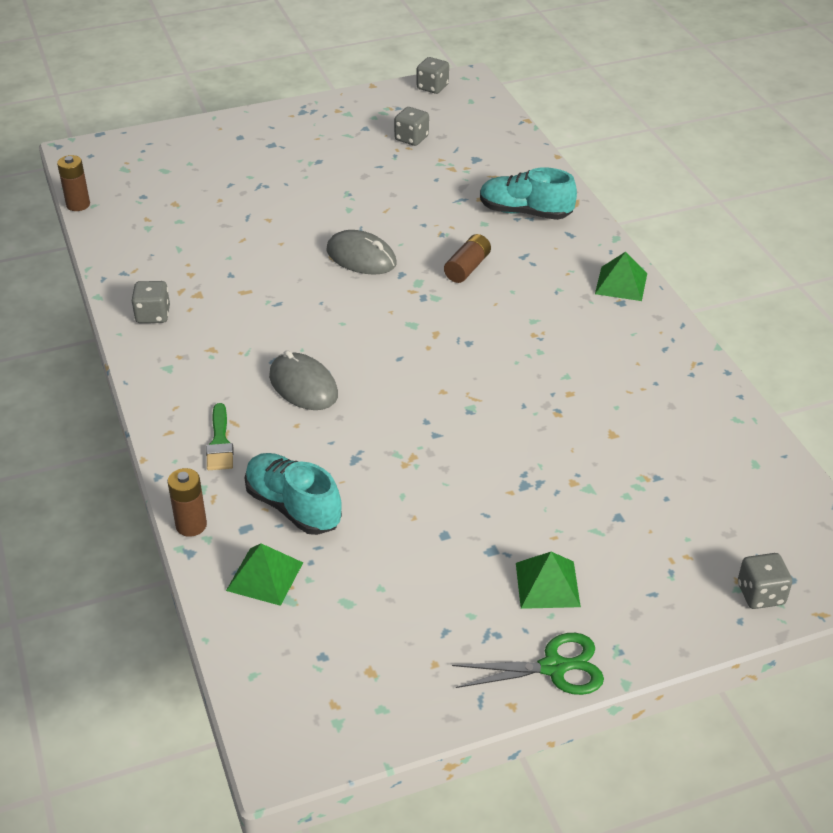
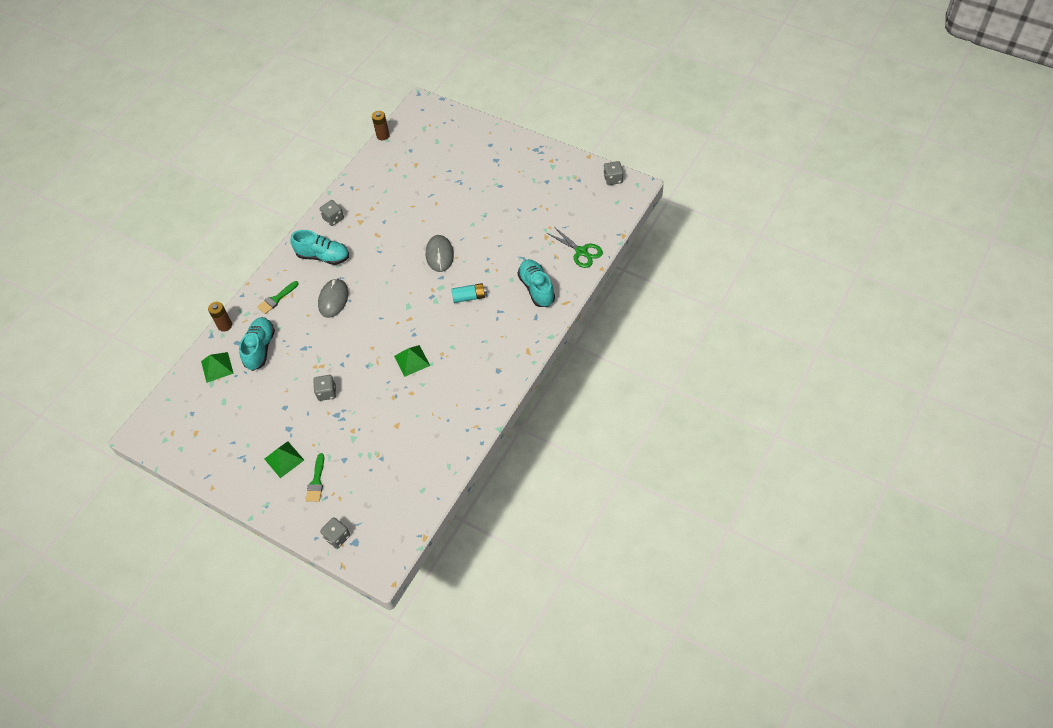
camera: 55 degrees right, 15 degrees up
grey dice [394,107,429,146] -> grey dice moved to [313,375,336,401]
brown battery [444,234,491,283] -> turquoise battery [451,283,487,303]
green scissors [452,633,604,695] -> green scissors moved to [547,226,603,268]
green pyramid [595,252,647,301] -> green pyramid moved to [394,345,430,377]
none -> turquoise shoe [290,230,349,265]
none -> green brush [306,453,324,502]

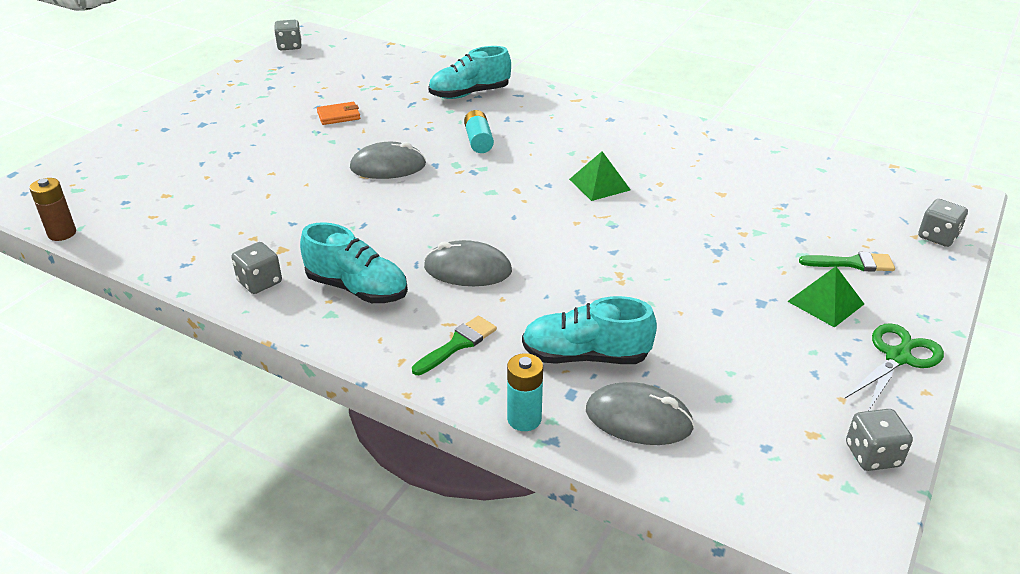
camera: 95 degrees left, 20 degrees down
green pyramid [201,352,234,383] -> grey mouse [586,382,695,445]
brown battery [208,302,232,331] -> turquoise battery [507,353,543,431]
green brush [257,281,298,314] -> green brush turned 90 degrees counterclockwise [412,316,497,375]
turquoise shoe [290,230,349,265] -> turquoise shoe turned 105 degrees clockwise [300,222,408,303]
grey dice [313,375,336,401] -> grey dice moved to [846,409,913,471]
green scissors [547,226,603,268] -> green scissors moved to [844,323,944,411]
none -> orange wallet [317,102,361,125]

